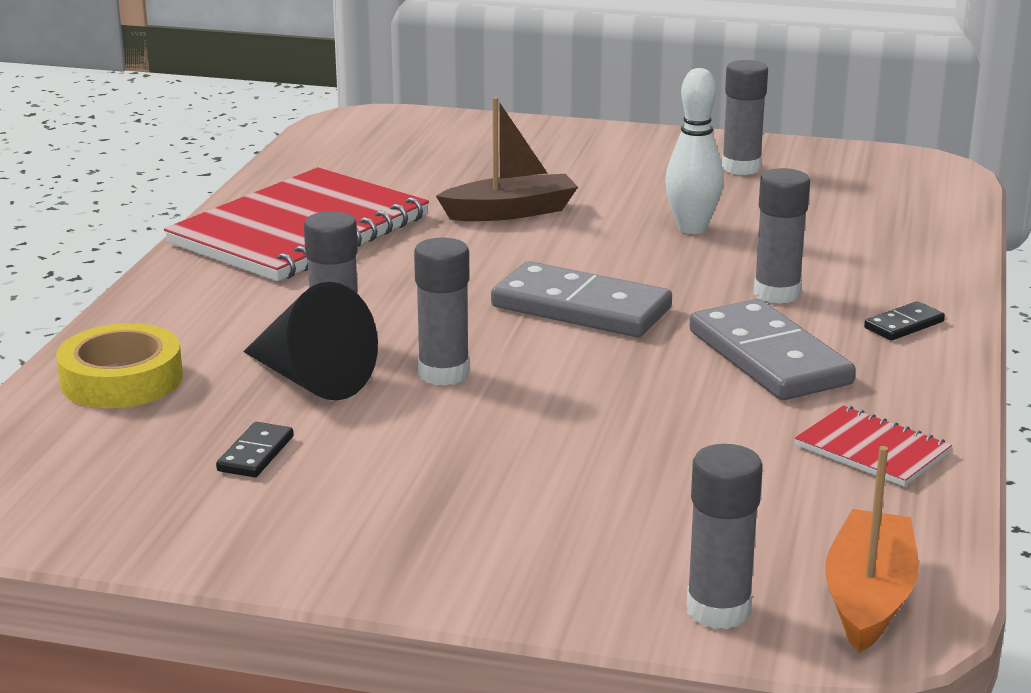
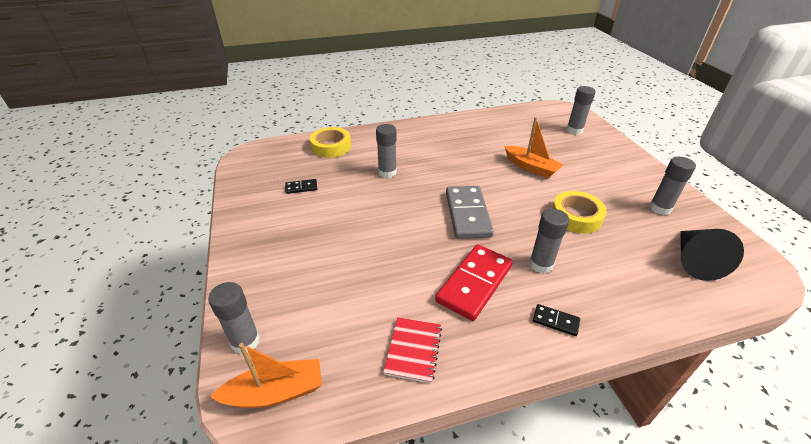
camera: 60 degrees right, 15 degrees up
red notebook [164,167,429,281] -> none
black cone [243,282,378,400] -> black cone moved to [680,229,744,281]
grey glue stick [414,238,470,386] -> grey glue stick moved to [566,86,596,135]
brown boat [436,97,578,221] -> orange boat [505,117,563,178]
white bowling pin [665,68,724,234] -> yellow tape [552,191,607,233]
grey domino [689,299,856,400] -> red domino [435,244,513,321]

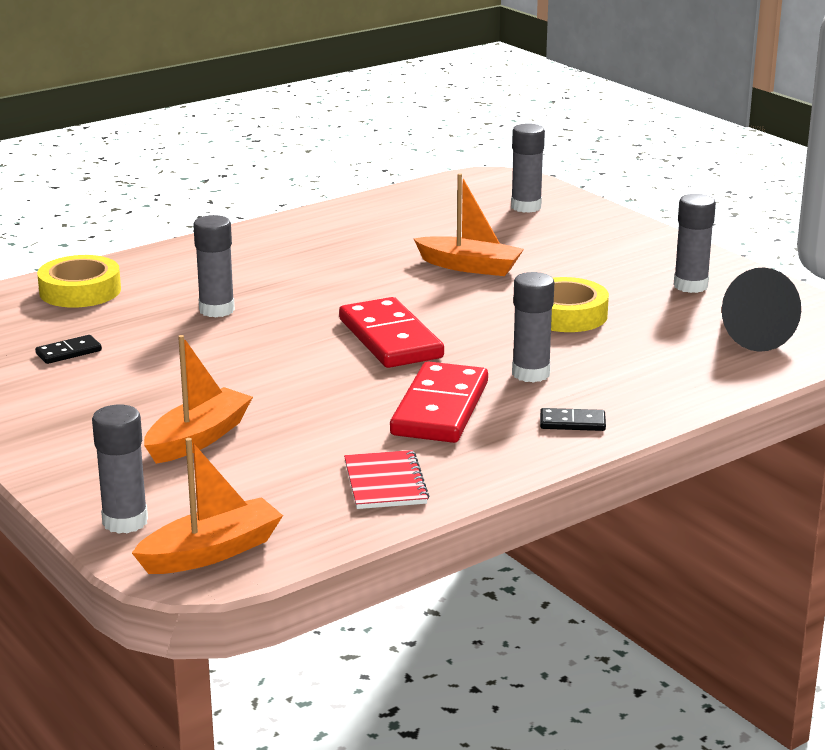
camera: 20 degrees left, 15 degrees down
grey domino [446,186,494,239] -> red domino [339,297,444,368]
none -> orange boat [144,335,253,464]

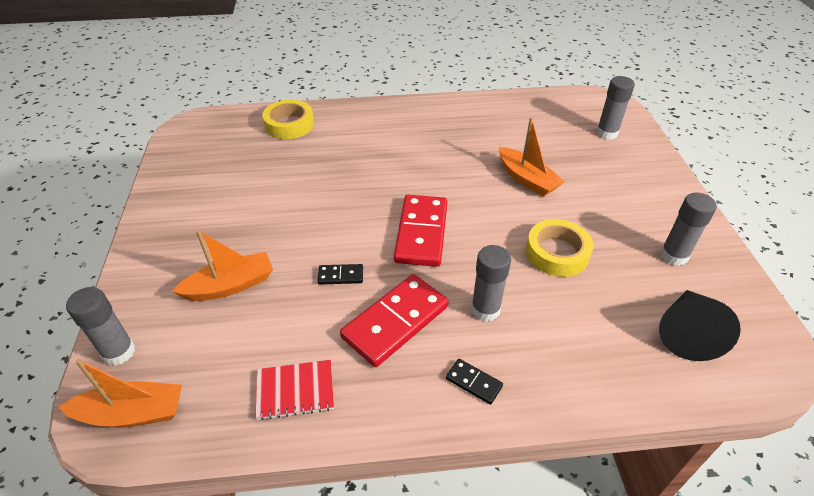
camera: 30 degrees right, 20 degrees up
black domino [35,335,102,364] -> black domino moved to [318,264,363,285]
grey glue stick [193,215,235,317] -> none
red notebook [344,450,429,509] -> red notebook turned 60 degrees clockwise [256,360,334,420]

